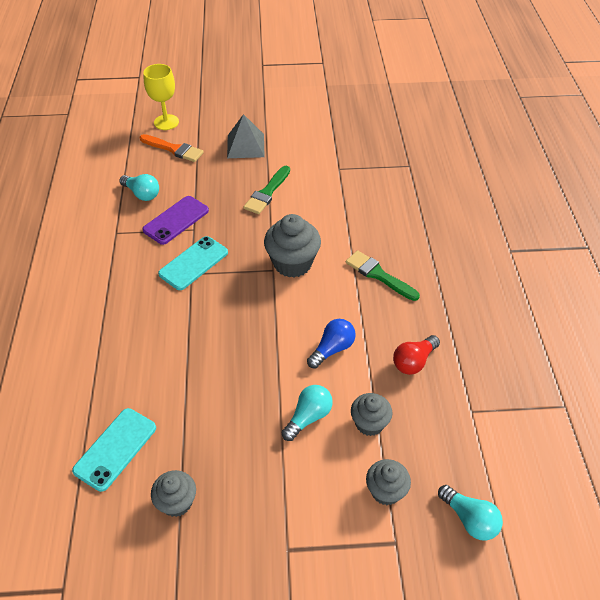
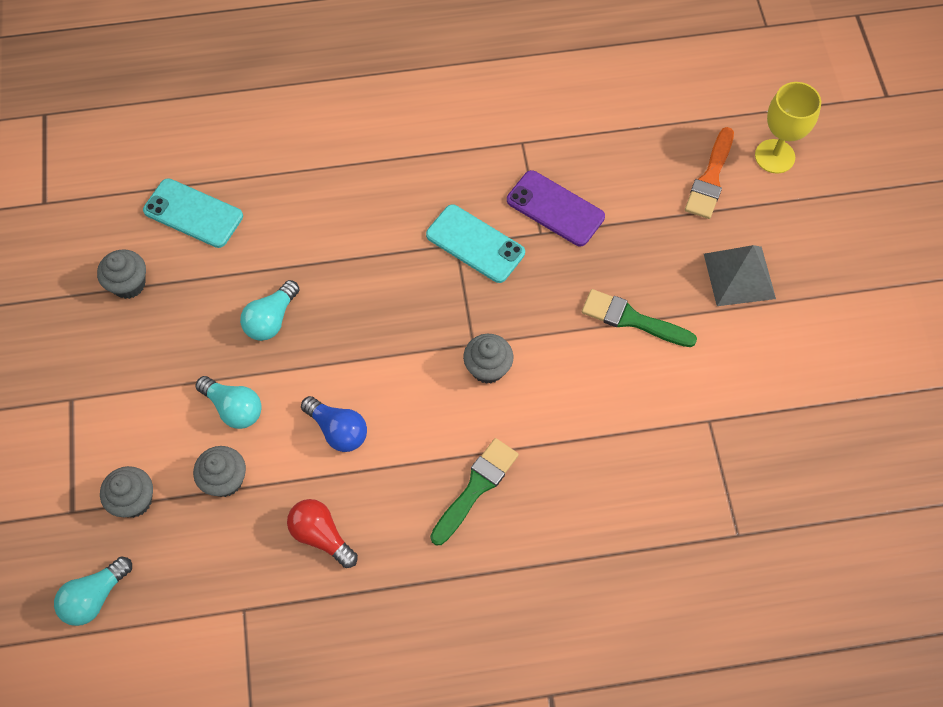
camera: 85 degrees right, 15 degrees up
turquoise light bulb [120,174,159,201] -> turquoise light bulb moved to [240,280,300,341]
grey cupcake [264,214,321,277] -> grey cupcake [463,334,513,384], size x0.61

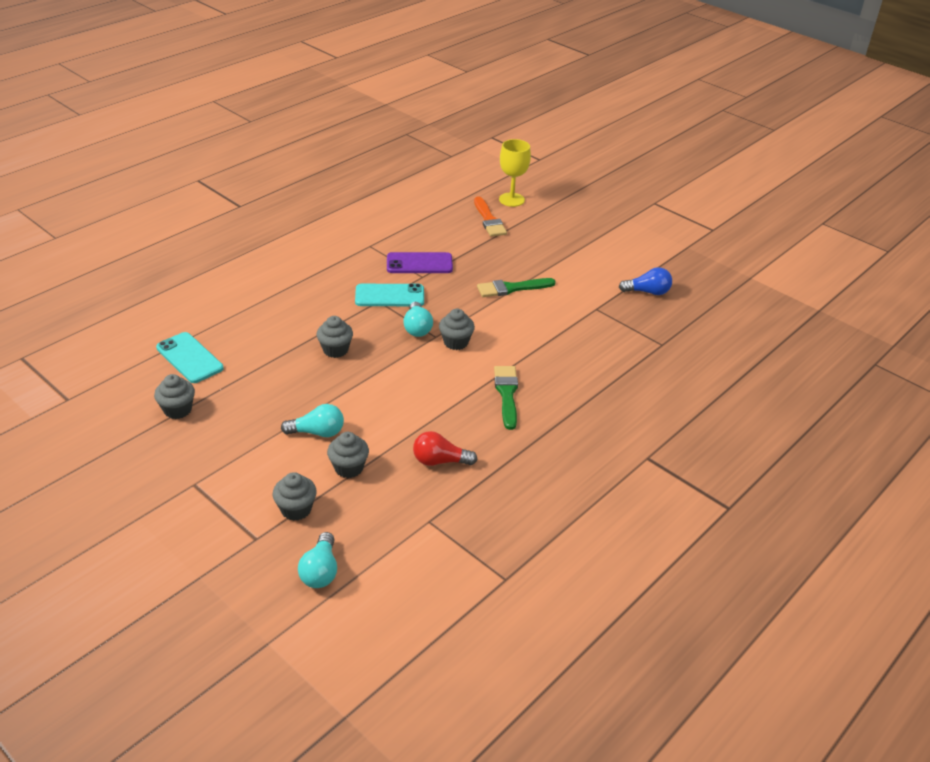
camera: 40 degrees left, 25 degrees down
turquoise phone [143,178,243,248] -> turquoise phone turned 60 degrees clockwise [156,332,224,383]
turquoise light bulb [240,280,300,341] -> turquoise light bulb moved to [403,302,433,337]
blue light bulb [301,396,367,452] -> blue light bulb moved to [619,267,672,295]
grey pyramid [704,245,776,306] -> none
none -> grey cupcake [317,316,353,358]

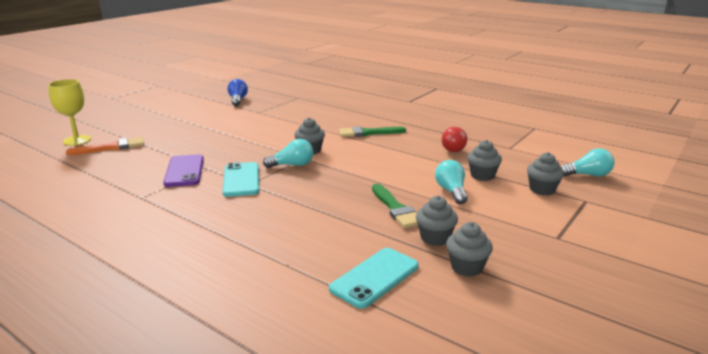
camera: 95 degrees left, 15 degrees down
grey cupcake [317,316,353,358] -> grey cupcake moved to [416,196,458,246]
green brush [477,278,556,297] -> green brush moved to [372,184,418,228]

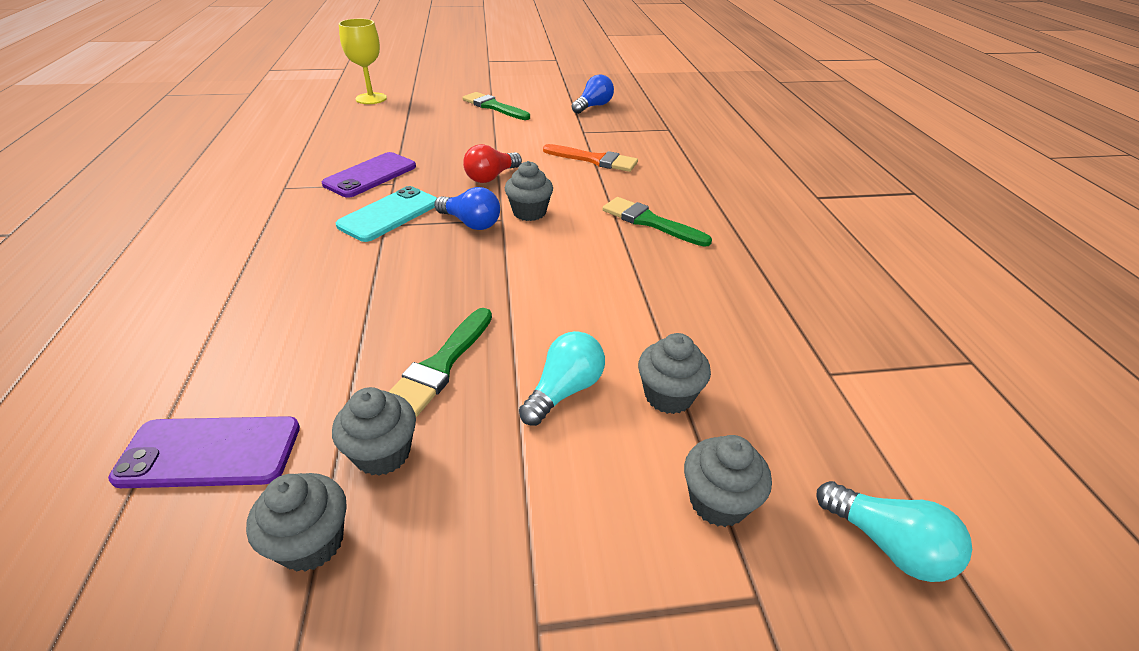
camera: 45 degrees right, 15 degrees up
orange brush [66,137,144,155] -> orange brush moved to [543,144,638,172]
turquoise light bulb [263,139,313,168] -> blue light bulb [434,187,500,230]
turquoise phone [329,248,419,309] -> purple phone [108,416,300,488]
red light bulb [442,127,468,152] -> red light bulb moved to [463,144,522,183]
none -> green brush [462,92,530,120]

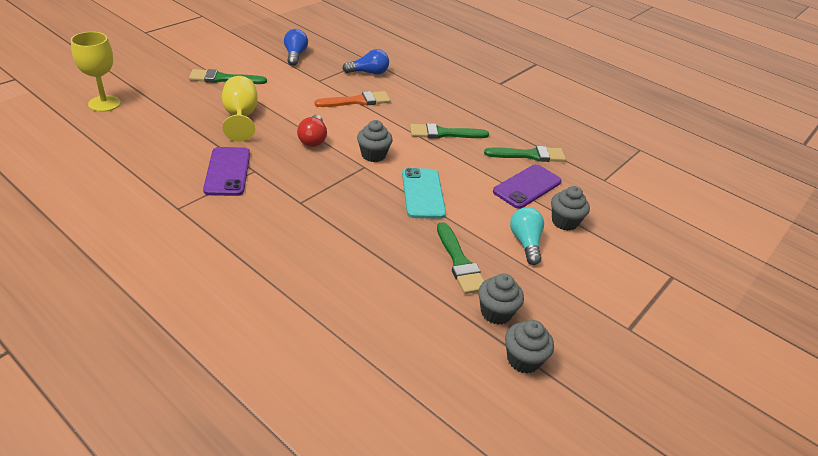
camera: 45 degrees left, 0 degrees up
purple phone [108,416,300,488] -> purple phone moved to [493,164,562,209]
turquoise phone [336,186,437,242] -> turquoise phone moved to [402,168,446,219]
blue light bulb [434,187,500,230] -> blue light bulb moved to [342,49,389,75]
grey cupcake [684,435,772,527] -> none
turquoise light bulb [817,481,972,582] -> none
none -> yellow goblet [222,76,258,142]
none -> green brush [484,146,566,162]

